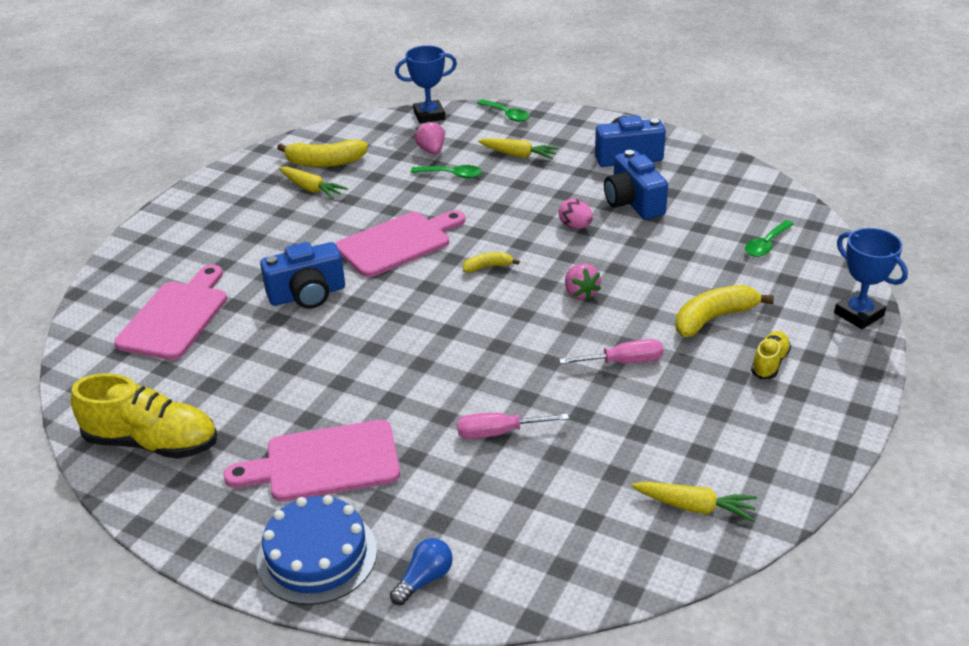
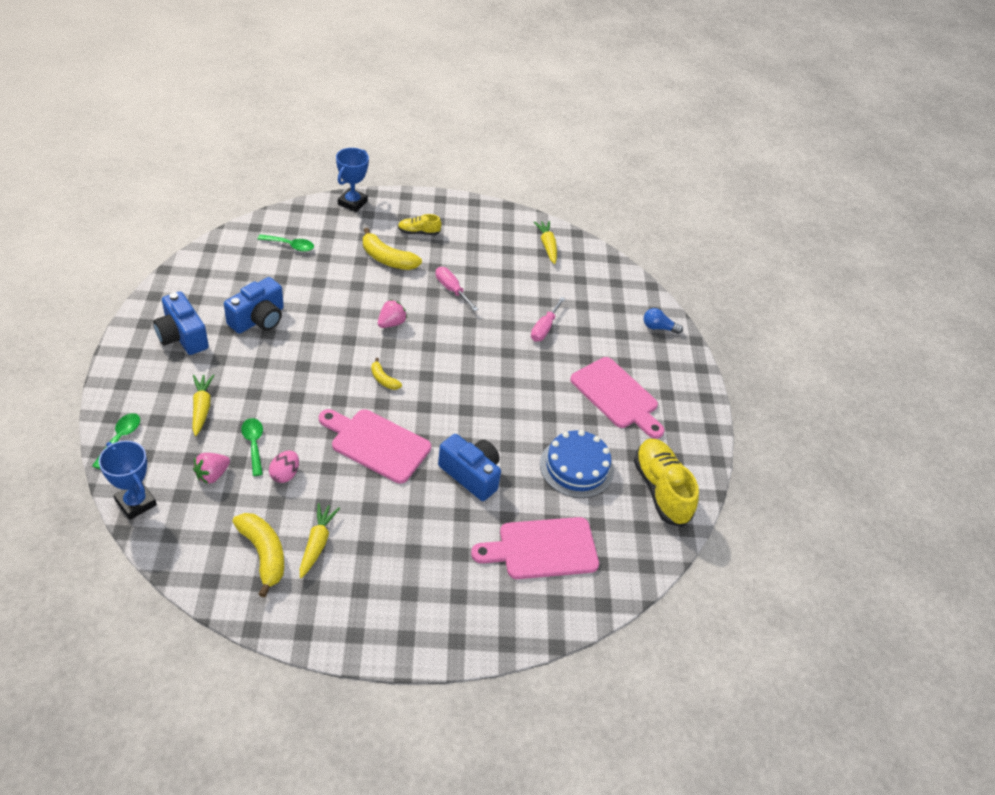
camera: 125 degrees left, 10 degrees up
blue cake [257,495,377,605] -> blue cake moved to [540,430,614,498]
pink screwdriver [457,413,569,439] -> pink screwdriver turned 60 degrees clockwise [531,297,565,342]
pink egg [559,198,593,229] -> pink egg moved to [269,450,299,483]

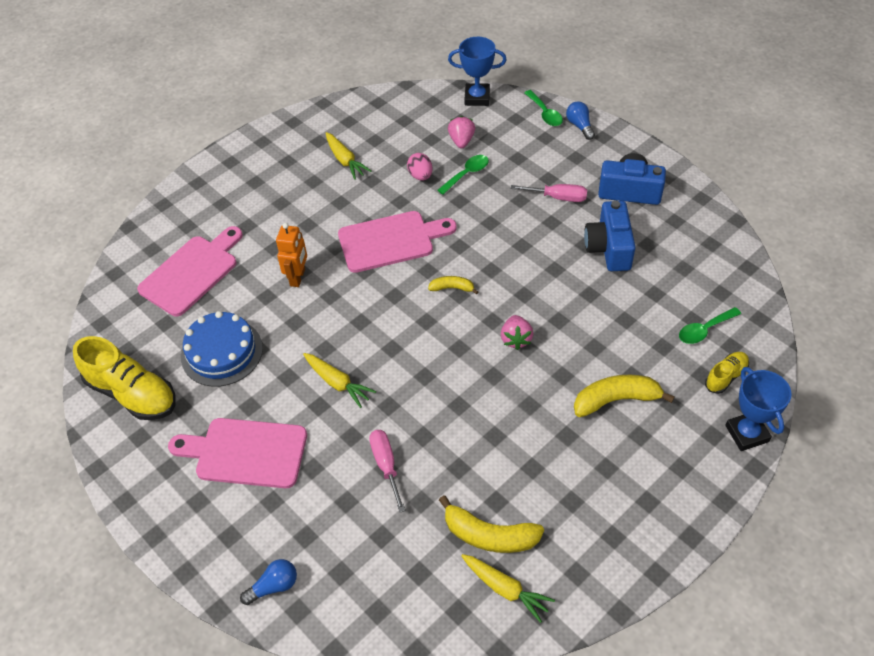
camera: 145 degrees right, 5 degrees up
yellow carrot [192,374,214,436] -> yellow carrot moved to [303,353,376,408]
yellow banana [233,513,284,597] -> yellow banana moved to [439,495,544,553]
green spoon [241,418,263,476] -> green spoon turned 75 degrees counterclockwise [437,155,489,195]
yellow shoe [398,214,441,235] -> yellow shoe moved to [705,352,749,394]
pink screwdriver [436,267,478,311] -> pink screwdriver moved to [511,184,587,202]
blue camera [438,434,501,501] -> orange robot [276,223,307,287]
none -> blue light bulb [566,102,595,140]

